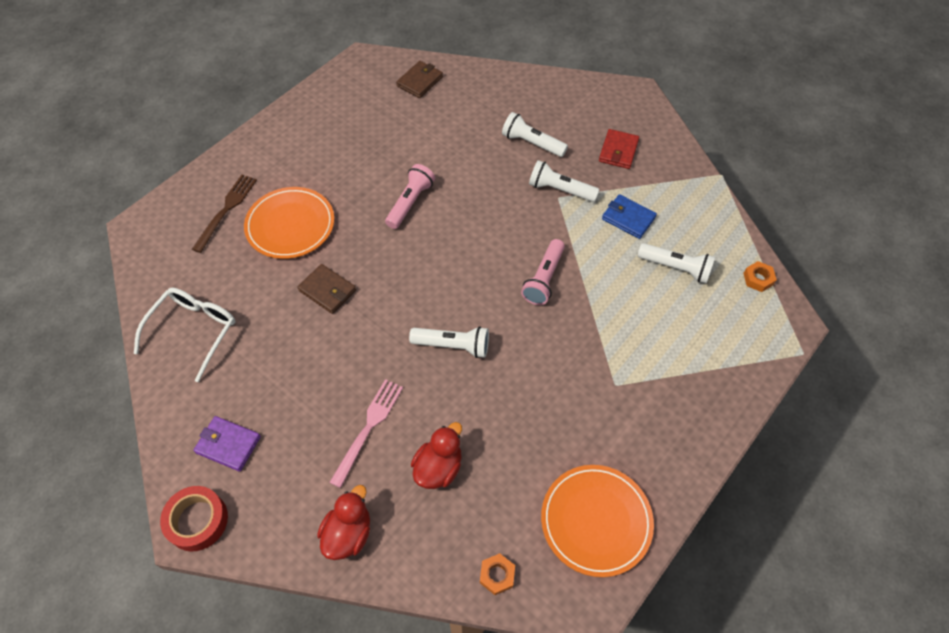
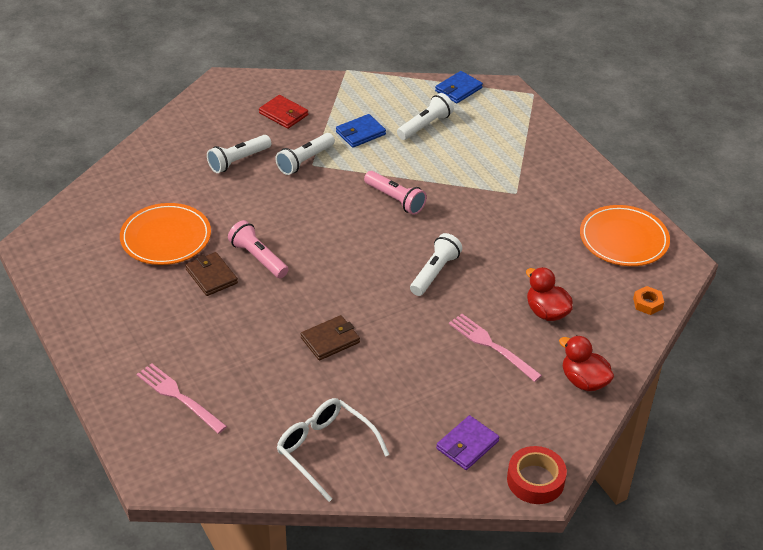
camera: 70 degrees left, 15 degrees down
brown fork [192,175,257,253] -> pink fork [136,363,227,434]
orange plate [244,187,334,259] -> orange plate moved to [120,203,211,265]
brown wallet [396,61,443,98] -> brown wallet moved to [185,252,238,296]
orange nut [743,261,777,292] -> blue wallet [435,71,483,103]

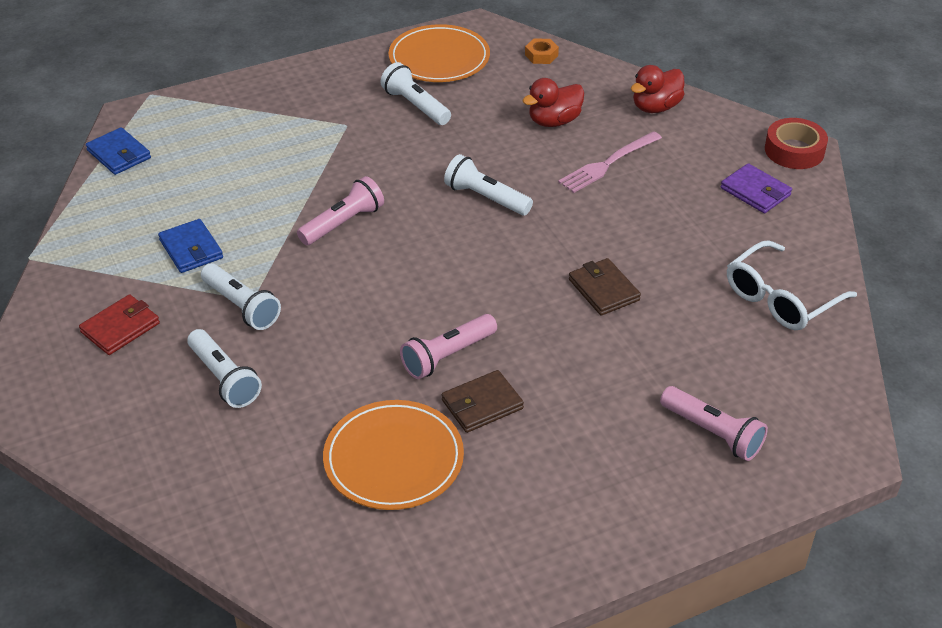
camera: 85 degrees left, 0 degrees up
pink fork [136,363,227,434] -> pink flashlight [660,386,768,461]
white flashlight [397,93,454,140] -> white flashlight moved to [380,62,451,125]

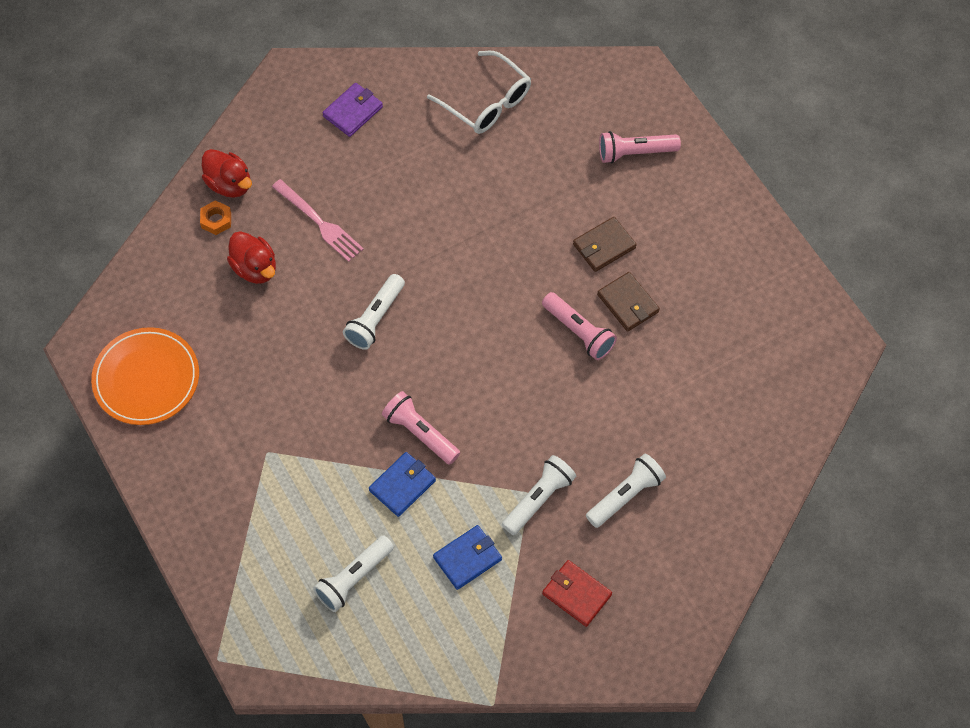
camera: 95 degrees left, 20 degrees up
blue wallet [86,127,151,175] -> blue wallet moved to [369,452,436,517]
orange plate [323,400,464,510] -> none
white flashlight [380,62,451,125] -> white flashlight moved to [313,535,394,612]
orange nut [525,38,559,64] -> orange nut moved to [200,200,231,235]
brown wallet [569,258,641,316] -> brown wallet moved to [573,217,637,272]
pink flashlight [660,386,768,461] -> pink flashlight turned 135 degrees counterclockwise [599,131,681,164]
red tape [765,118,828,169] -> none

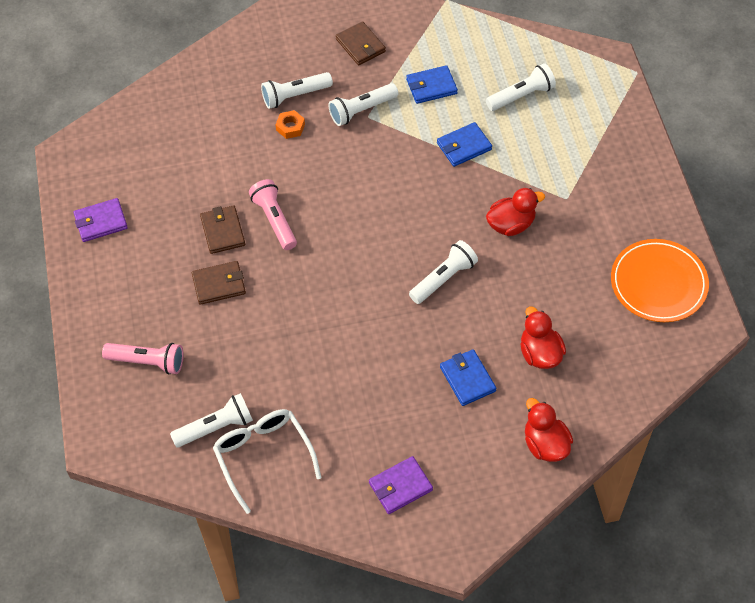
camera: 160 degrees left, 5 degrees down
orange nut [200,200,231,235] -> orange nut moved to [275,110,305,139]
pink fork [272,179,364,262] -> blue wallet [440,349,496,406]
pink flashlight [382,391,460,465] -> none
red wallet [542,560,612,627] -> brown wallet [336,21,386,65]
none -> purple wallet [74,198,128,242]
none -> white flashlight [170,393,253,448]
none -> red duck [486,188,545,236]

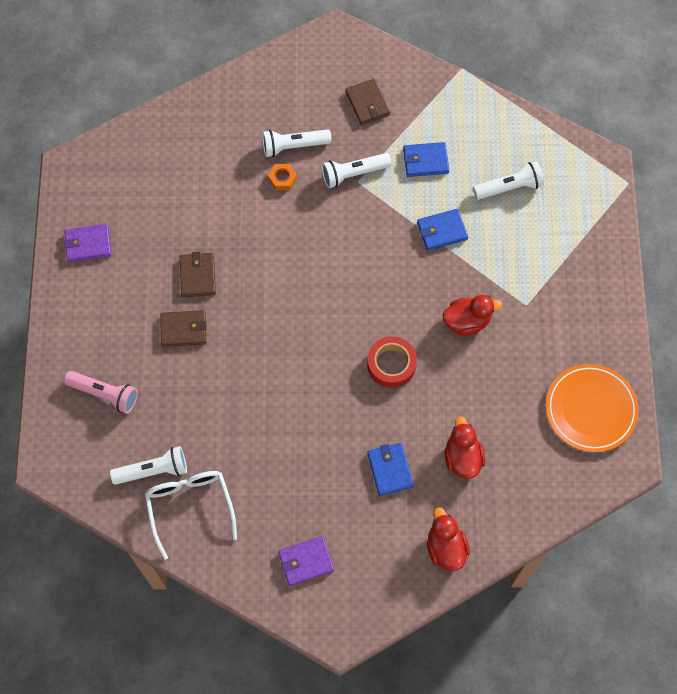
camera: 10 degrees right, 10 degrees up
pink flashlight [249,179,297,250] -> none
white flashlight [409,240,478,304] -> red tape [367,336,417,388]

